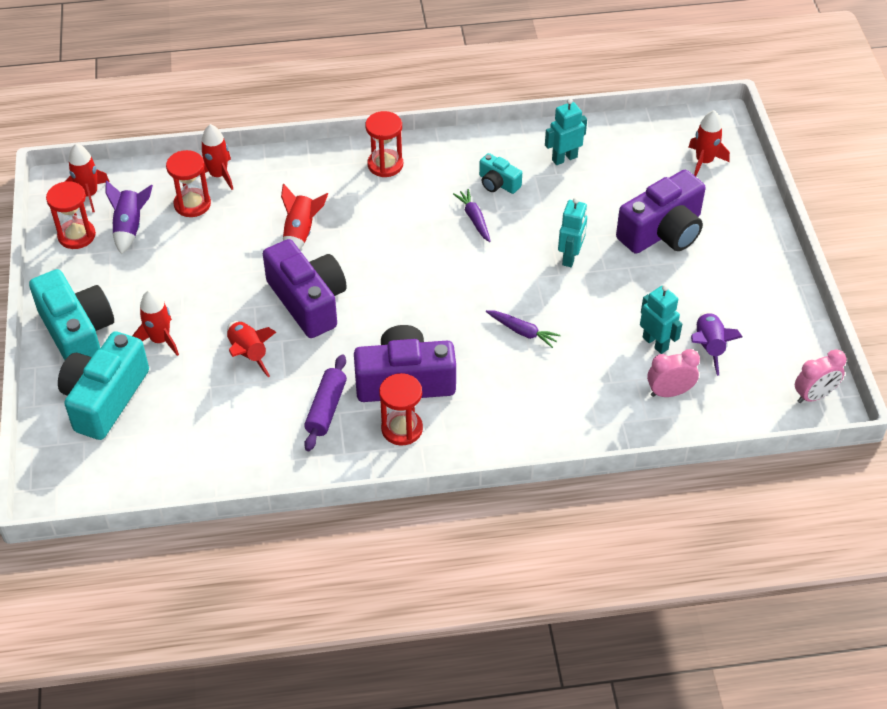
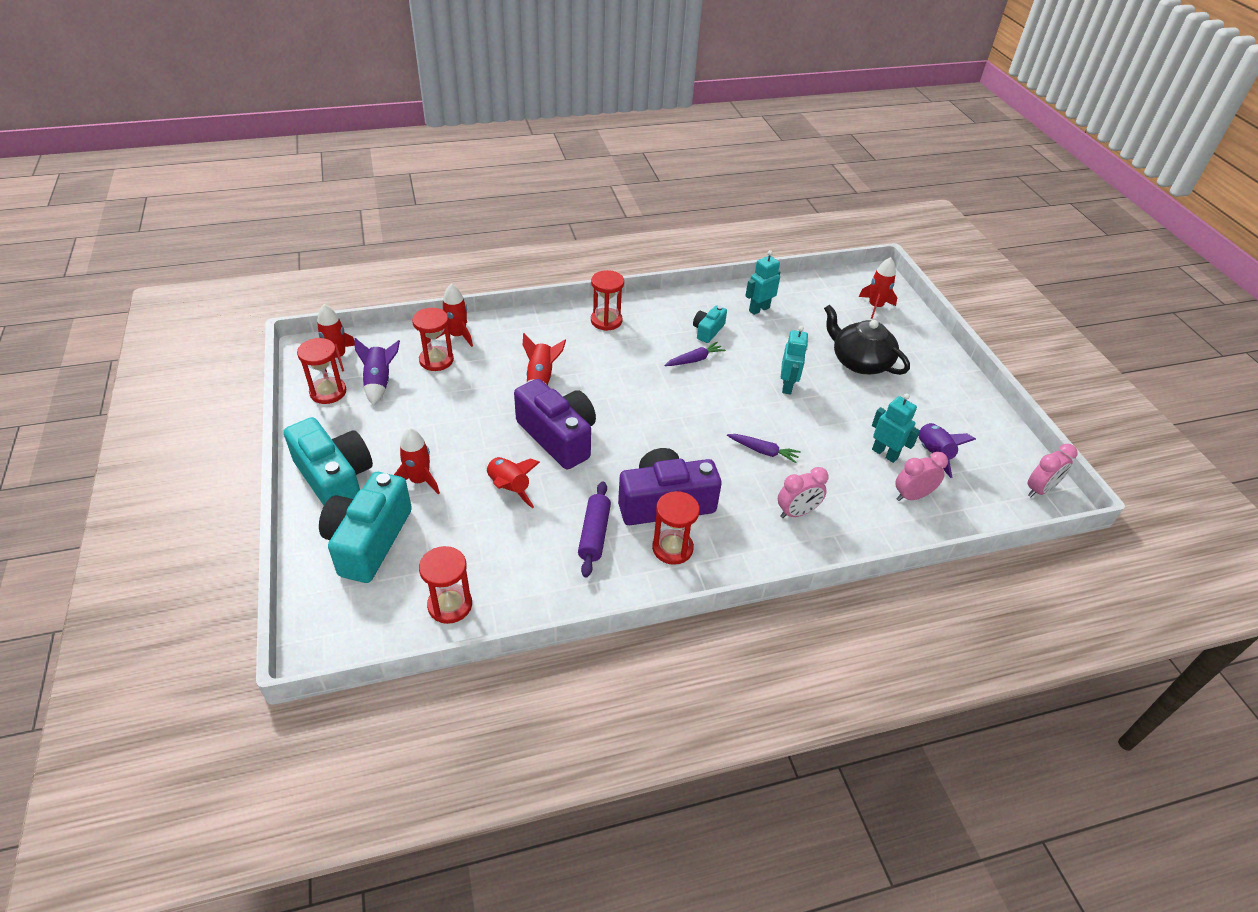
camera: 10 degrees left, 5 degrees down
purple carrot [453,189,491,242] -> purple carrot turned 90 degrees clockwise [664,342,726,366]
turquoise camera [479,153,522,194] -> turquoise camera turned 90 degrees clockwise [693,305,727,343]
purple camera [616,170,706,254] -> black teapot [824,304,910,375]
none -> red hourglass [419,546,472,624]
none -> pink clock [778,467,829,518]

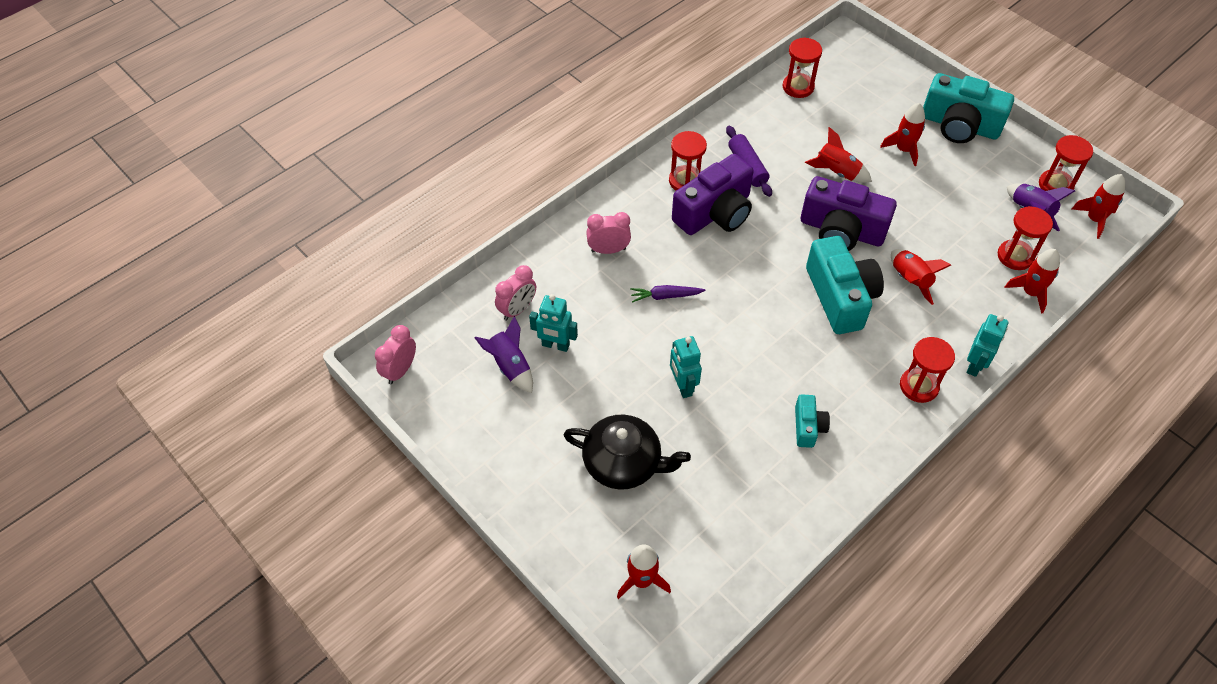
camera: 155 degrees right, 10 degrees up
turquoise camera [319,472,412,583] -> turquoise camera moved to [806,236,884,334]
purple carrot [664,342,726,366] -> none
turquoise robot [745,250,781,315] -> turquoise robot moved to [967,314,1009,377]
pink clock [778,467,829,518] -> pink clock turned 45 degrees clockwise [586,212,631,254]

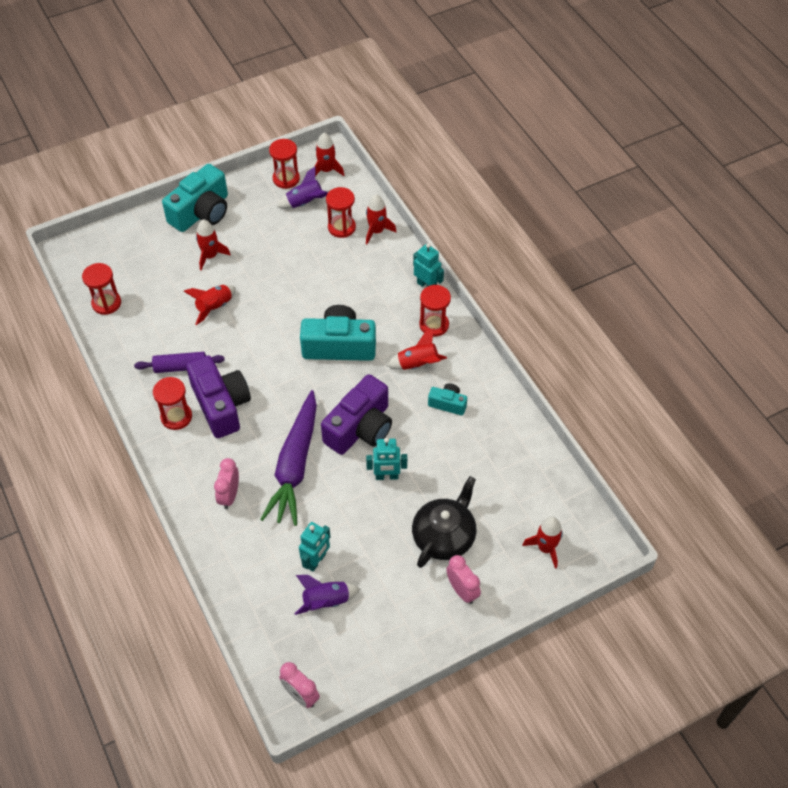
camera: 75 degrees left, 0 degrees up
pink clock [495,265,536,320] -> pink clock moved to [446,555,481,604]
purple carrot [630,285,705,303] -> purple carrot [260,390,317,526], size x2.37
purple camera [801,176,897,251] -> purple camera moved to [321,374,392,455]
red rocket [891,249,951,305] -> red rocket moved to [386,328,447,370]

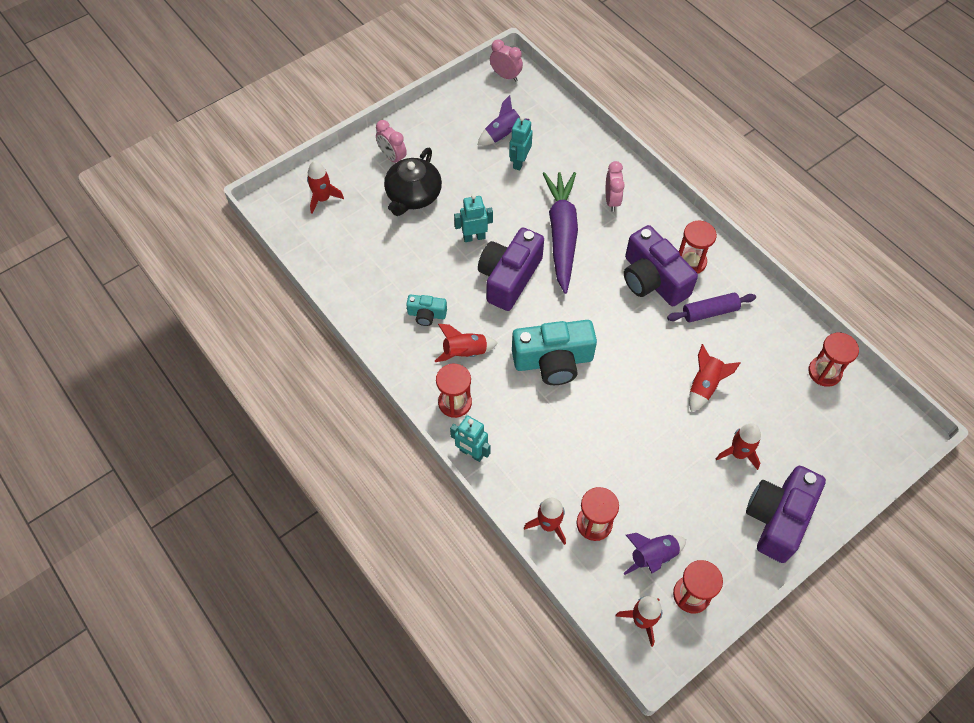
camera: 170 degrees right, 5 degrees up
turquoise camera [162,164,228,232] -> purple camera [746,466,826,563]

